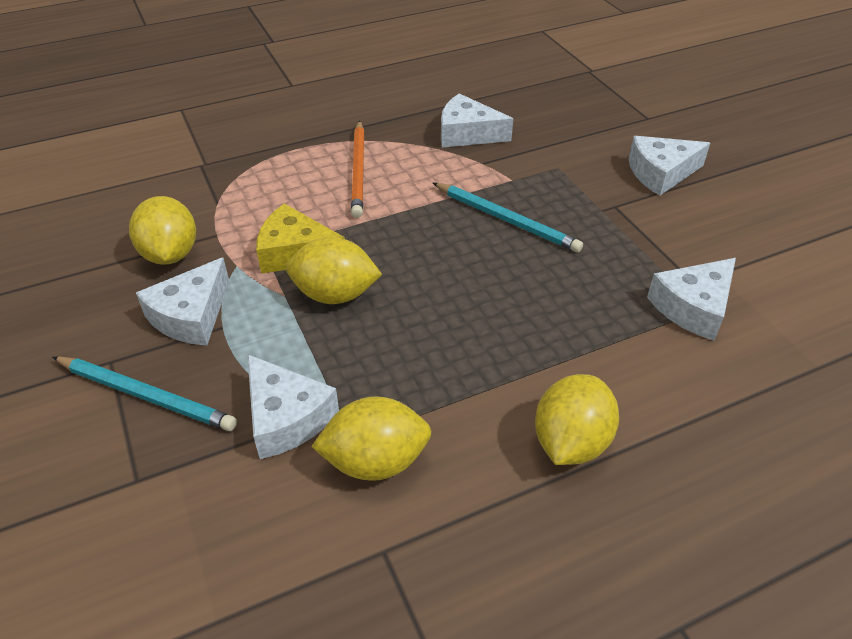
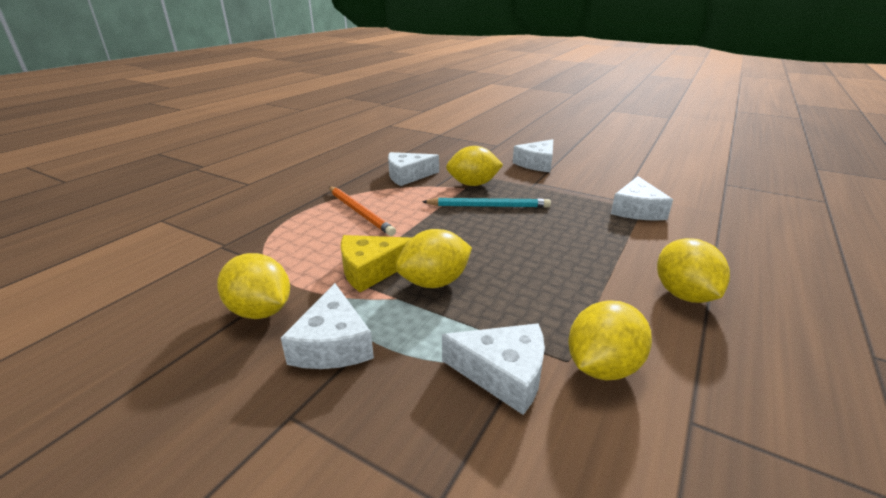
camera: 35 degrees left, 15 degrees down
turquoise pencil [53,357,237,431] -> none
none -> yellow lemon [446,146,503,186]

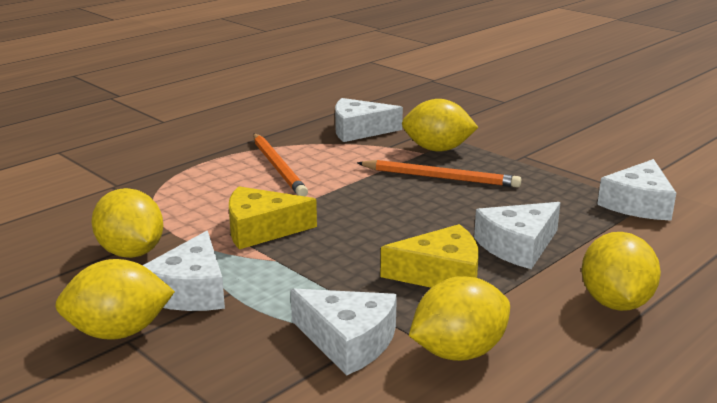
camera: 15 degrees right, 5 degrees down
yellow lemon [396,229,472,288] -> yellow lemon moved to [55,259,175,340]
turquoise pencil [422,198,551,208] -> orange pencil [357,160,521,188]
white cheese [513,139,553,172] -> white cheese moved to [474,202,561,269]
none -> yellow cheese [381,224,479,288]

